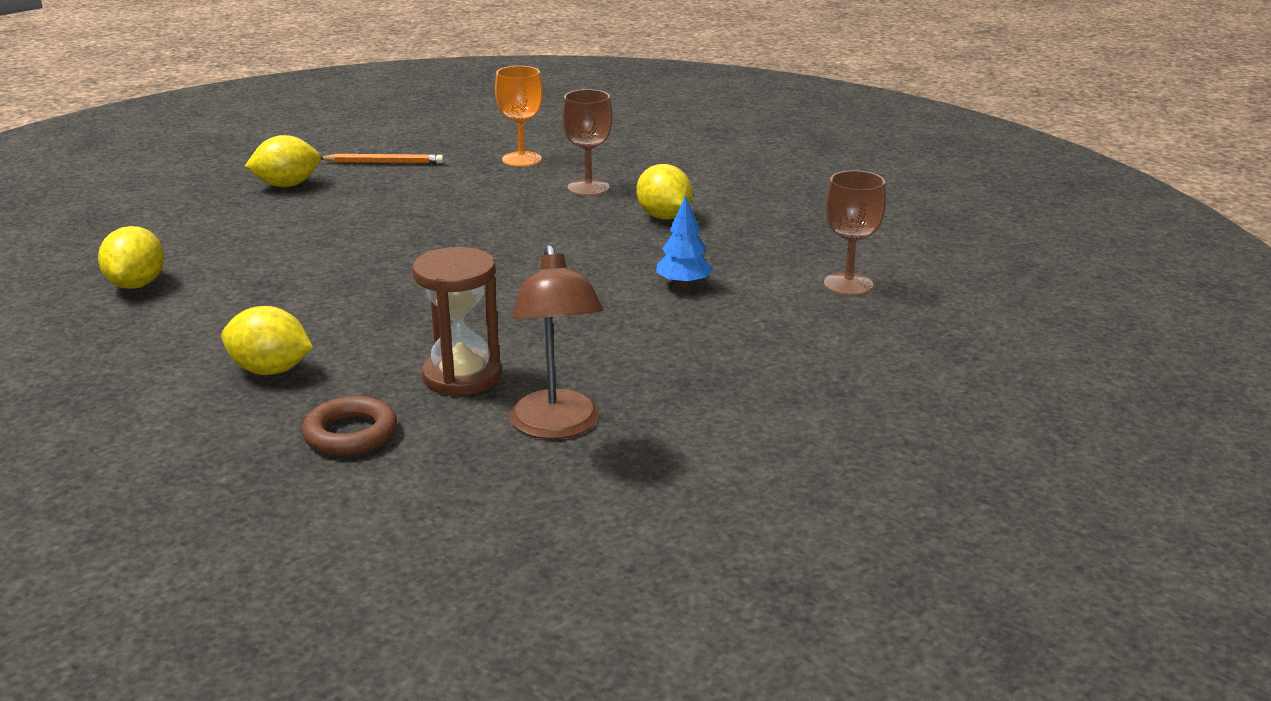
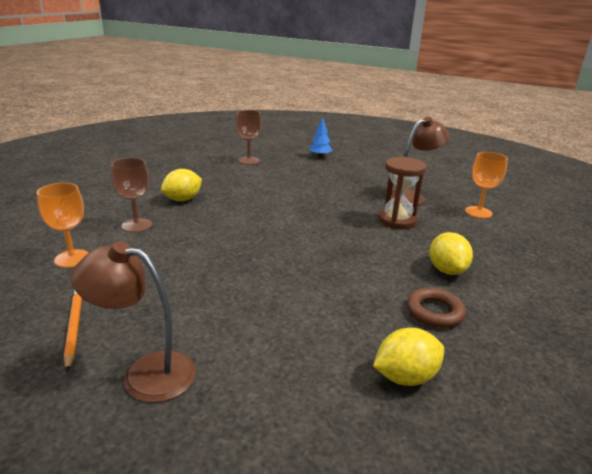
camera: 110 degrees left, 0 degrees up
yellow lemon [244,135,321,187] -> brown lamp [71,241,196,403]
brown ring [302,396,397,456] -> brown ring moved to [407,288,466,328]
blue tree [656,195,713,288] -> blue tree moved to [309,117,332,157]
none -> orange goblet [465,152,508,218]

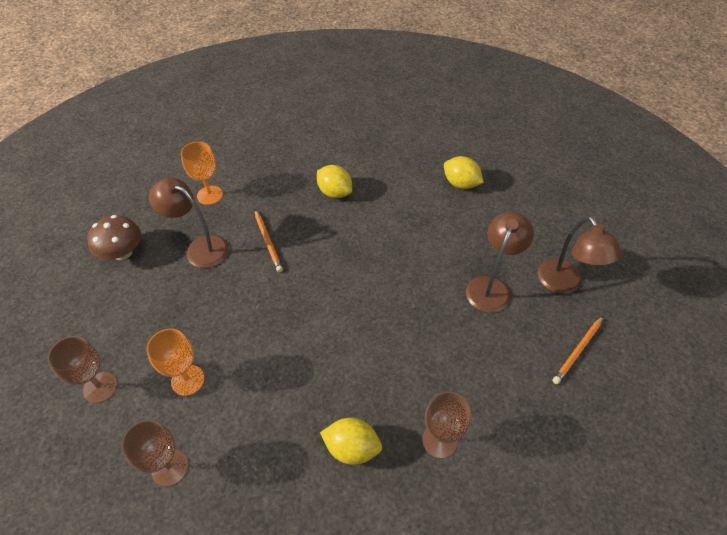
camera: 120 degrees left, 25 degrees up
orange goblet [37,183,89,268] -> orange goblet moved to [147,329,204,396]
blue tree [309,117,332,157] -> brown goblet [47,336,118,403]
brown hourglass [378,157,427,229] -> orange pencil [255,210,283,272]
brown ring [407,288,466,328] -> none
yellow lemon [430,232,473,275] -> yellow lemon turned 75 degrees clockwise [317,165,352,198]
none -> brown mushroom [87,215,141,260]
none -> brown lamp [466,212,534,313]

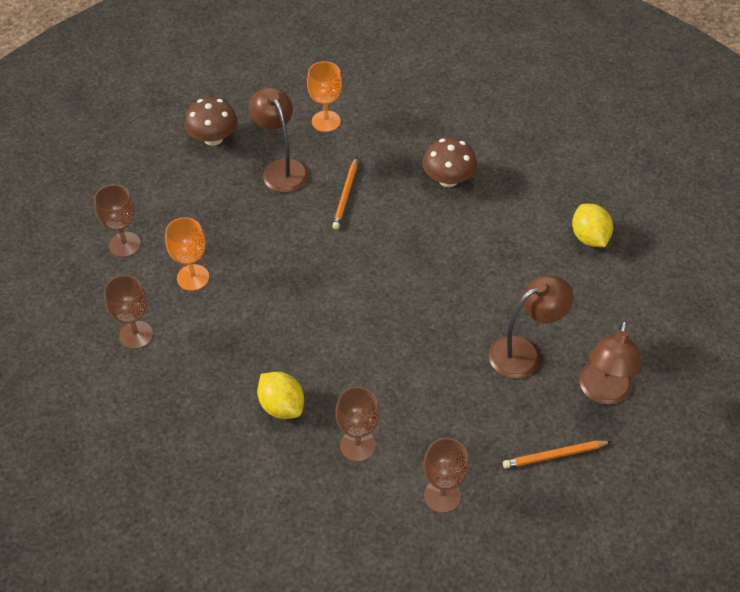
camera: 35 degrees right, 0 degrees up
yellow lemon [317,165,352,198] -> brown mushroom [422,138,477,187]
none -> brown goblet [423,438,469,513]

